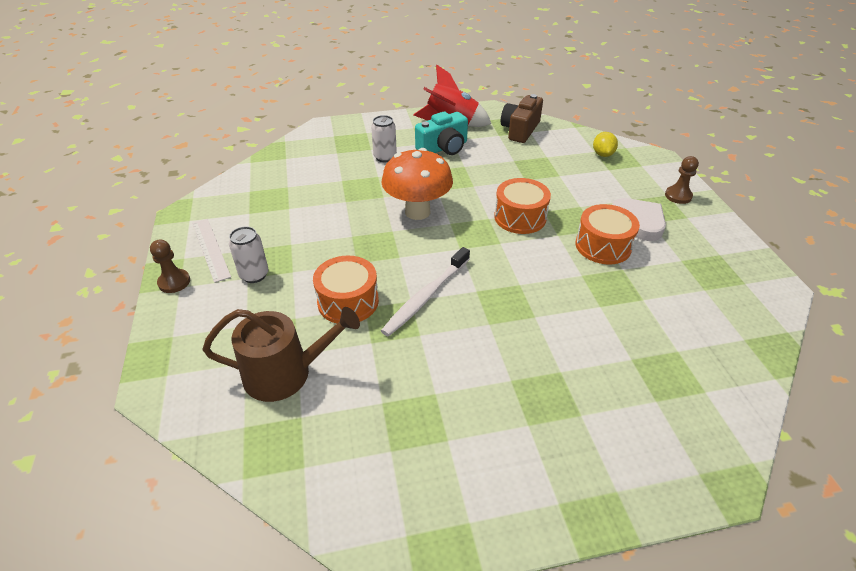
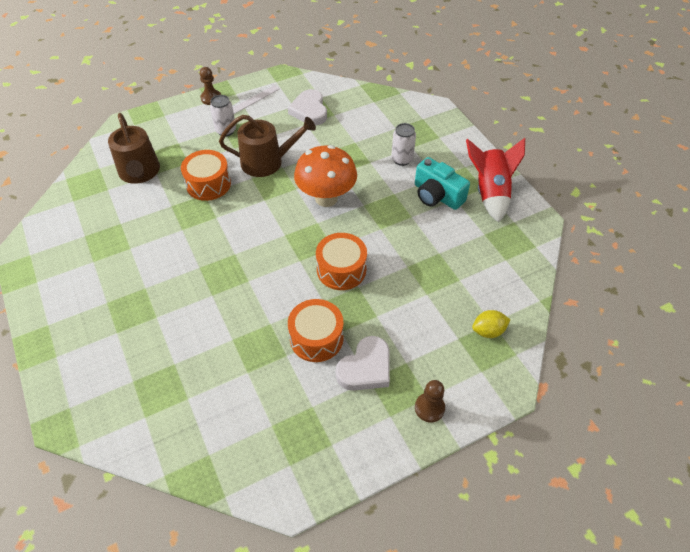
camera: 75 degrees right, 10 degrees up
white toothbrush [381,247,470,337] -> none
brown camera [501,94,543,143] -> none
none -> brown watering can [219,115,316,177]
none -> white heart [288,89,327,125]

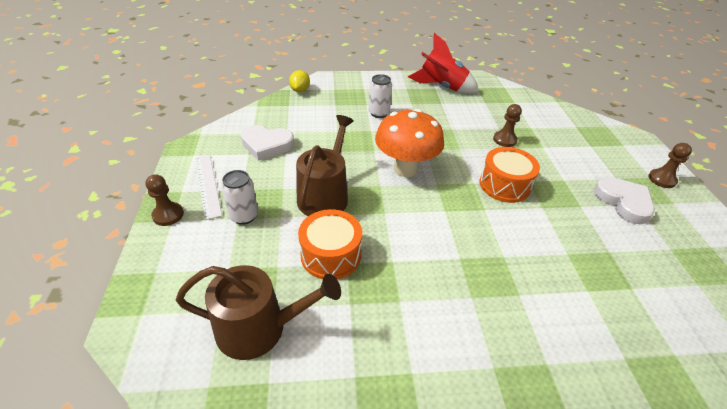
camera: 70 degrees left, 10 degrees down
orange drum [288,299,344,362] -> none
turquoise camera [415,157,470,210] -> none
yellow lemon [472,310,510,338] -> yellow lemon moved to [289,70,310,92]
none -> brown pawn [493,104,522,147]

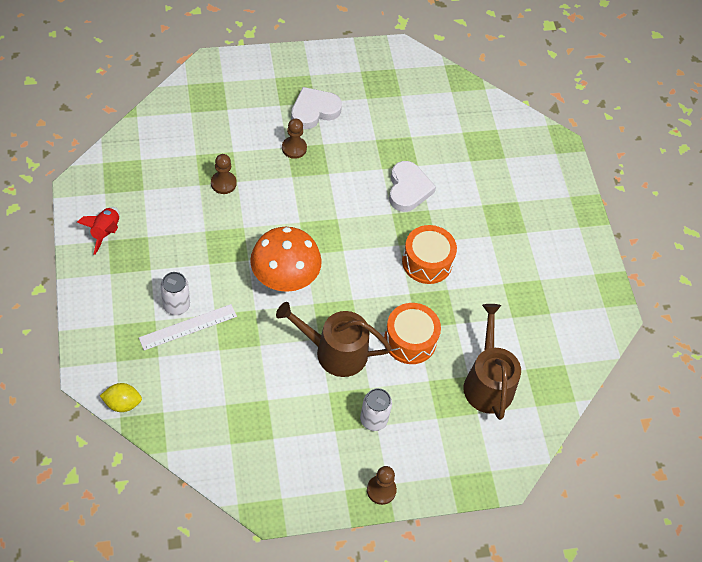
camera: 100 degrees left, 15 degrees up
white ruler [195,155,222,220] -> white ruler moved to [139,304,237,351]
white heart [241,125,294,161] -> white heart moved to [389,161,436,212]
red rocket [408,33,479,93] -> red rocket [77,207,119,255], size x0.60
orange drum [479,147,540,203] -> orange drum moved to [402,225,457,284]
brown pawn [648,143,692,188] -> brown pawn moved to [282,119,307,159]

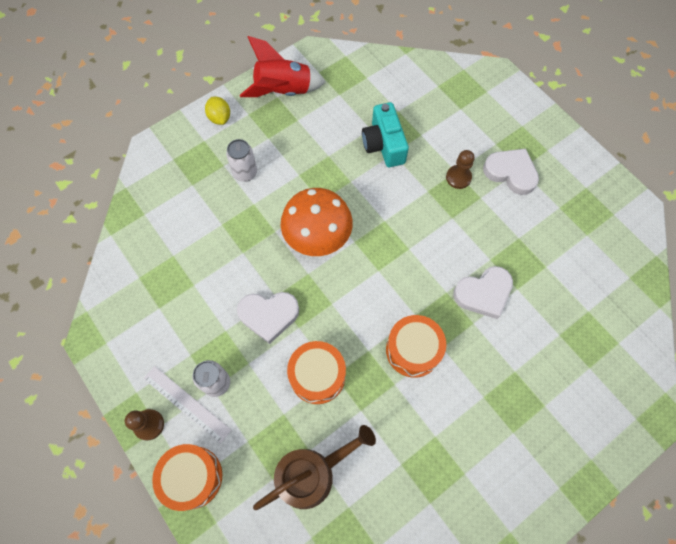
camera: 70 degrees right, 10 degrees up
red rocket [77,207,119,255] -> red rocket [240,36,326,97], size x1.66
yellow lemon [100,383,142,412] -> yellow lemon moved to [205,97,230,125]
white ruler [139,304,237,351] -> white ruler moved to [143,366,231,444]
brown pawn [211,154,237,194] -> turquoise camera [362,102,409,167]
brown watering can [276,302,391,377] -> white heart [237,292,299,344]
none -> orange drum [152,444,222,511]

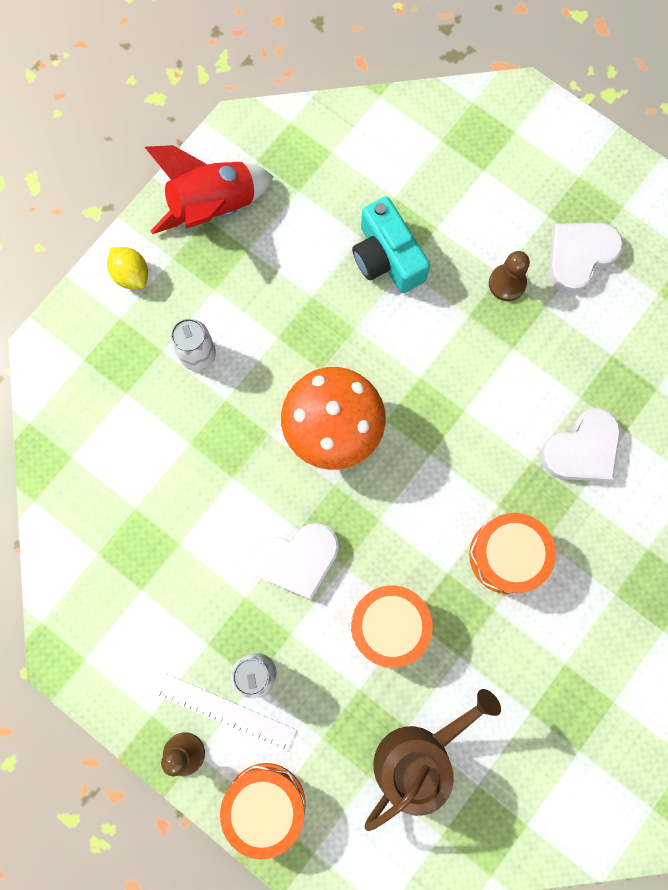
camera: 15 degrees left, 10 degrees up
white heart [483,148,539,195] -> white heart turned 60 degrees counterclockwise [549,223,623,294]

